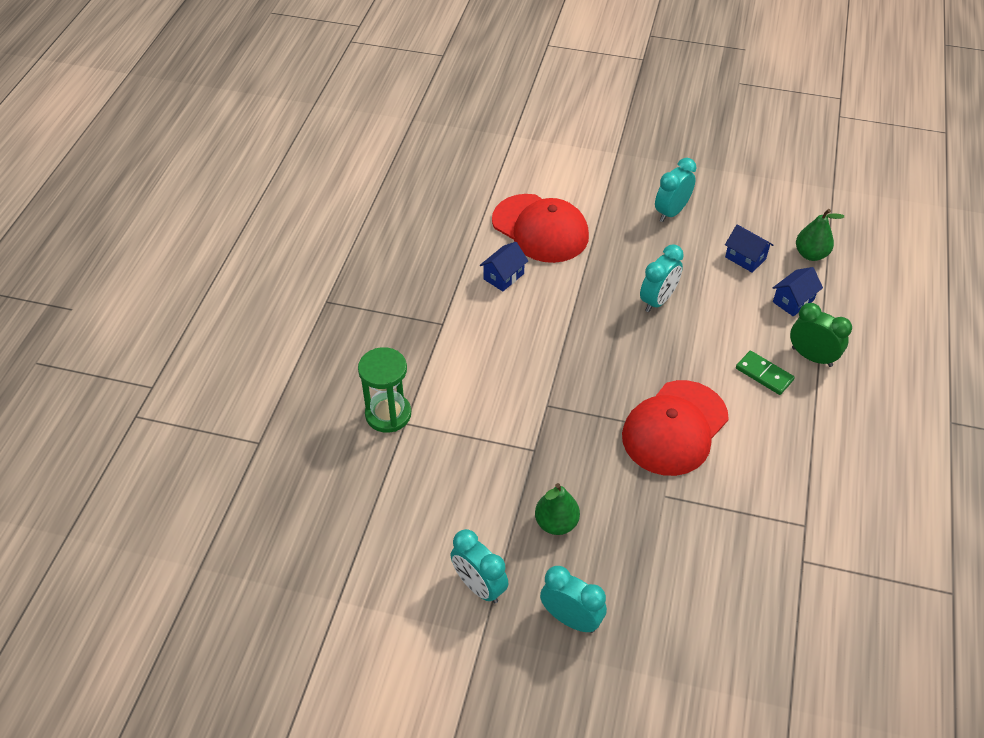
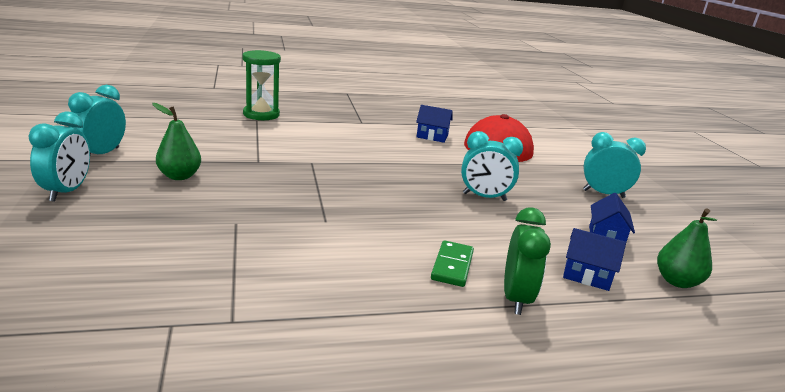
camera: 60 degrees right, 25 degrees down
red cap [622,380,729,476] -> none

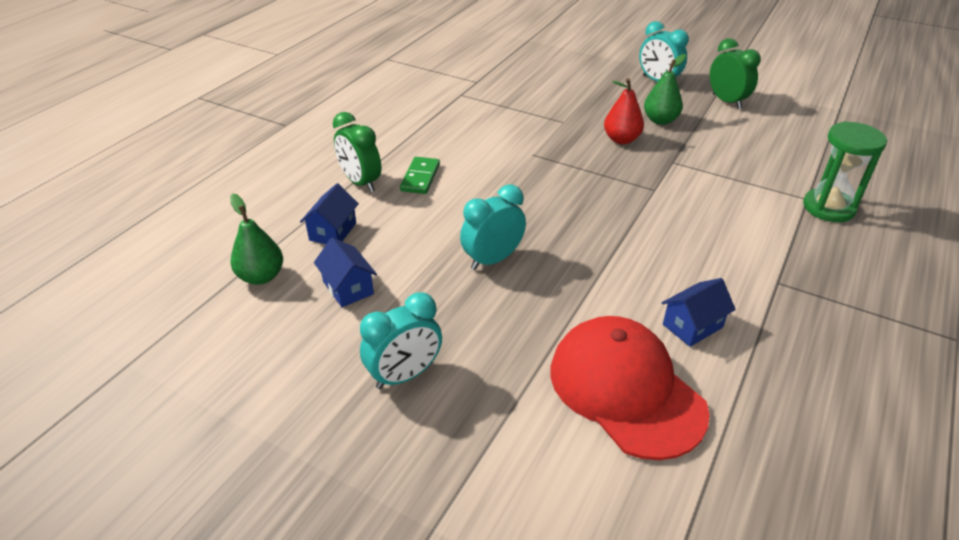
camera: 135 degrees right, 15 degrees up
turquoise clock [68,85,126,155] -> green clock [710,38,761,109]
green domino [431,240,474,287] -> green domino turned 45 degrees clockwise [400,157,440,194]
blue house [563,228,626,291] -> blue house turned 45 degrees counterclockwise [300,183,359,244]
none -> red pear [604,78,644,144]

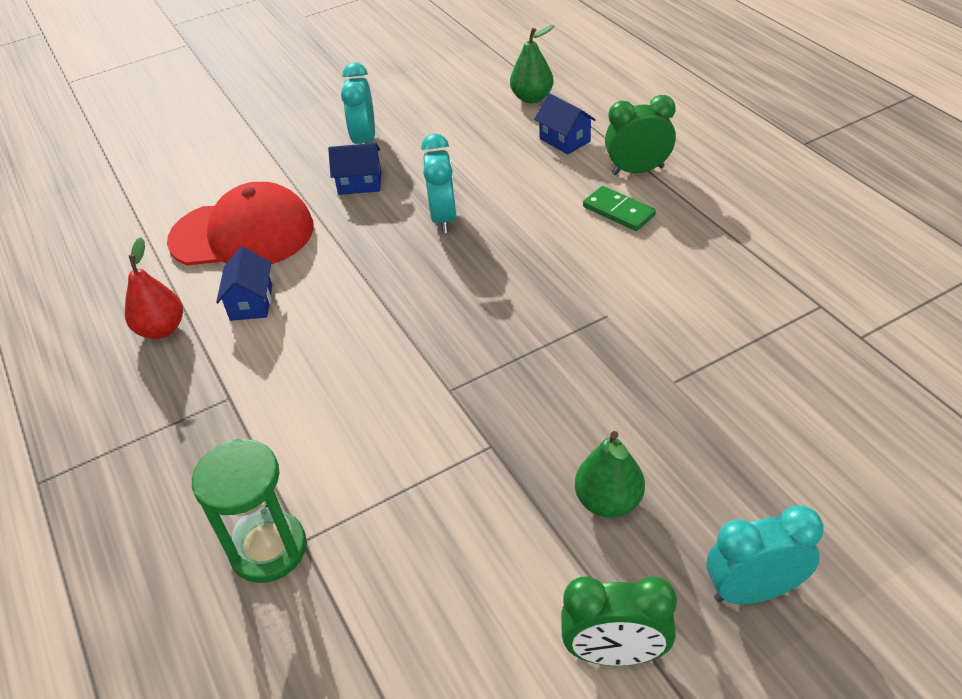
camera: 125 degrees right, 5 degrees up
blue house [314,237,377,307] -> blue house moved to [328,143,381,195]
red pear [604,78,644,144] -> red pear moved to [125,237,183,339]

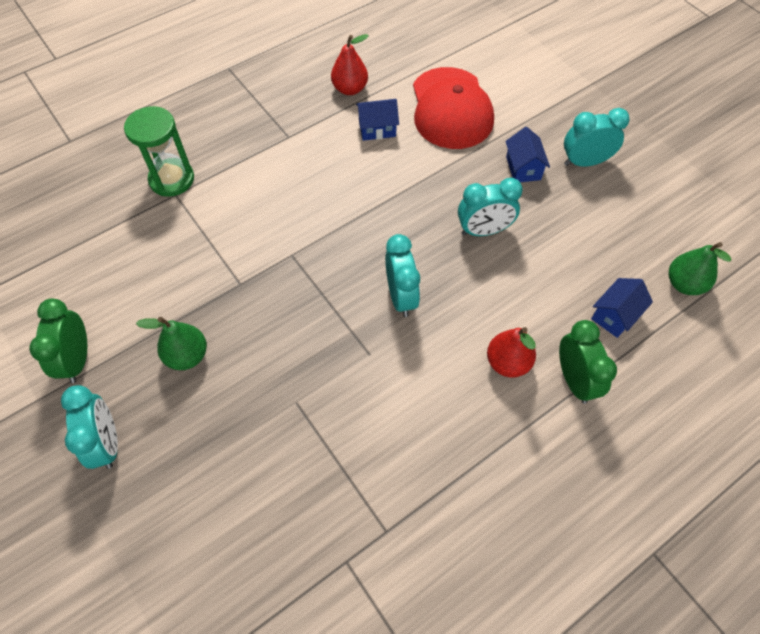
camera: 80 degrees right, 15 degrees up
green domino [583,186,656,231] -> red pear [487,327,536,378]
none -> turquoise clock [385,234,420,317]

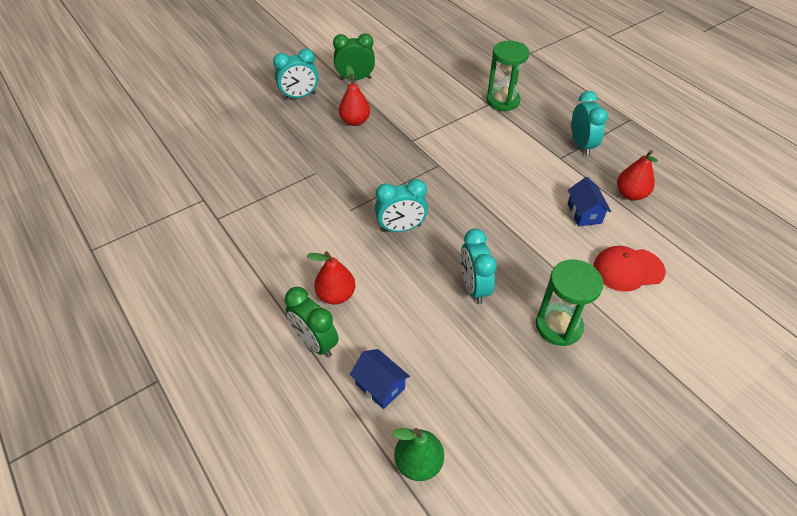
camera: 90 degrees right, 10 degrees down
green pear [136,317,207,370] -> red pear [339,65,370,126]
red cap [413,67,494,149] -> red cap [593,246,665,292], size x0.63
blue house [505,127,550,182] -> green hourglass [536,260,603,346]
green clock [559,320,617,404] -> green clock turned 60 degrees clockwise [285,287,339,357]
turquoise clock [564,108,630,167] -> turquoise clock moved to [572,91,608,156]

